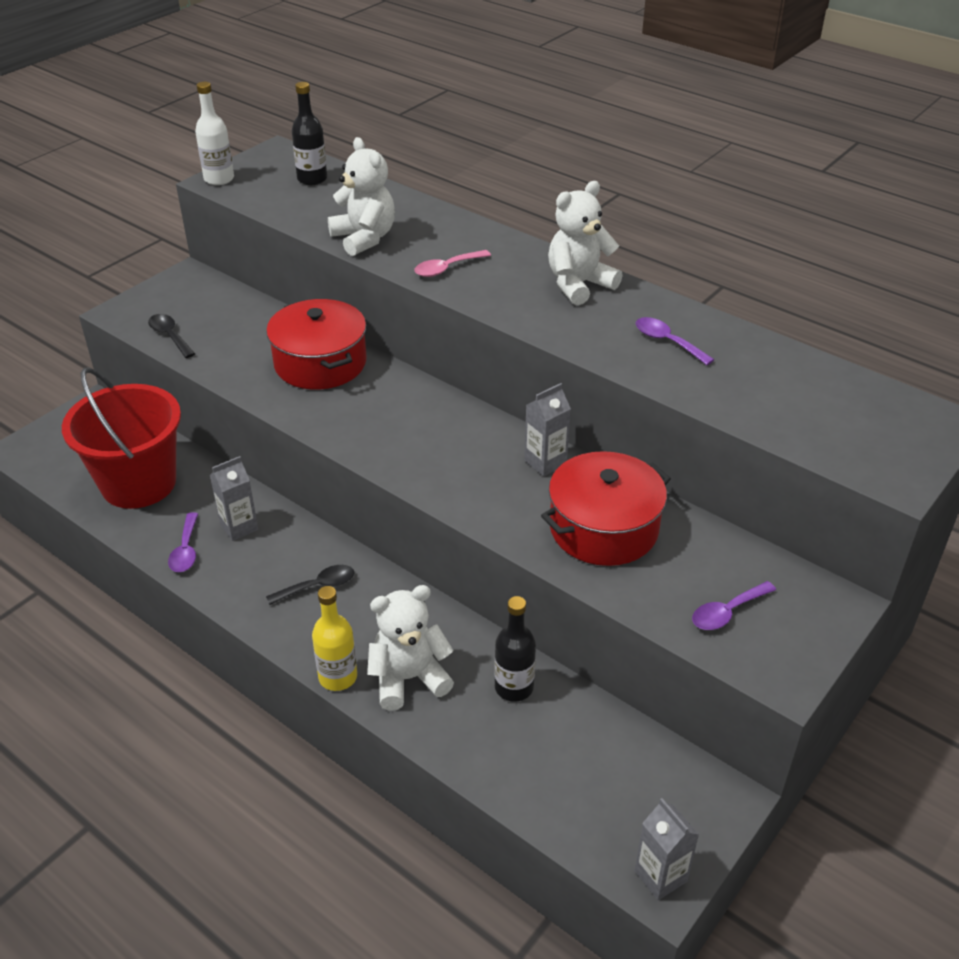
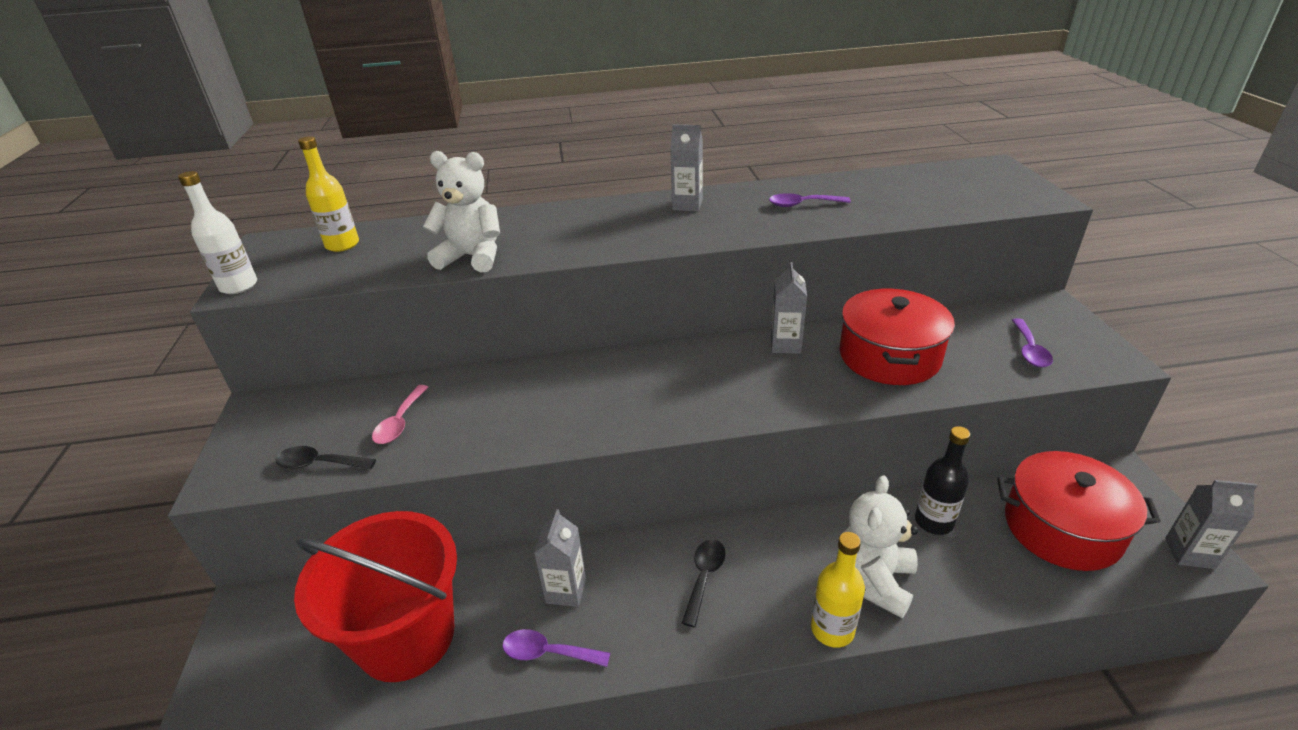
camera: 45 degrees left, 5 degrees down
purple spoon [168,512,198,572] -> purple spoon turned 150 degrees clockwise [502,629,610,667]
red pot [266,299,367,390] -> red pot moved to [997,451,1161,571]
black bottle [292,82,327,185] -> yellow bottle [298,136,359,252]
pink spoon [414,250,491,277] -> pink spoon moved to [372,385,428,444]
white teddy bear [548,181,623,305] -> grey carton [670,125,703,211]

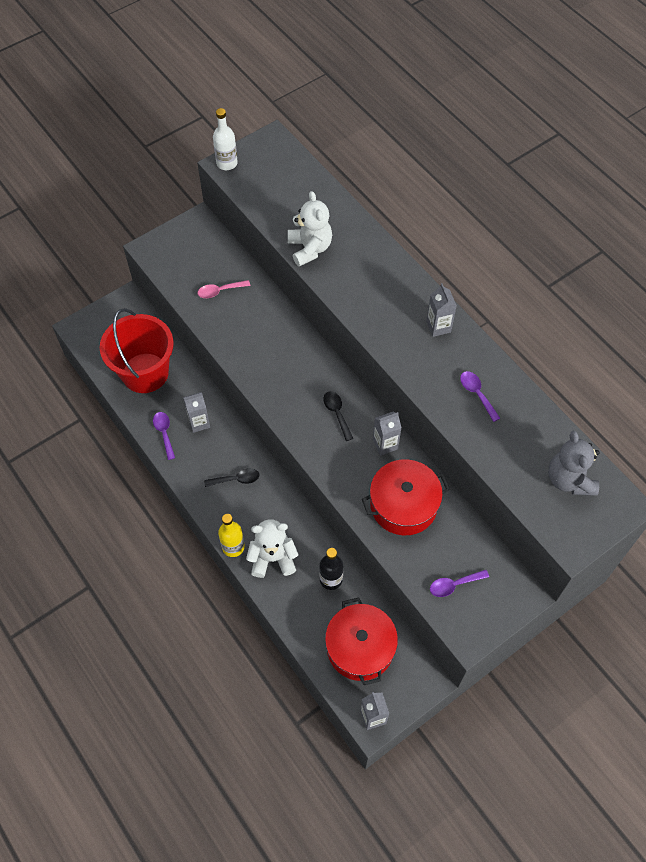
camera: 60 degrees right, 25 degrees up
black spoon [276,446,376,469] -> black spoon moved to [323,391,353,441]
yellow bottle [298,136,359,252] -> none
none -> grey teddy bear [548,431,600,496]

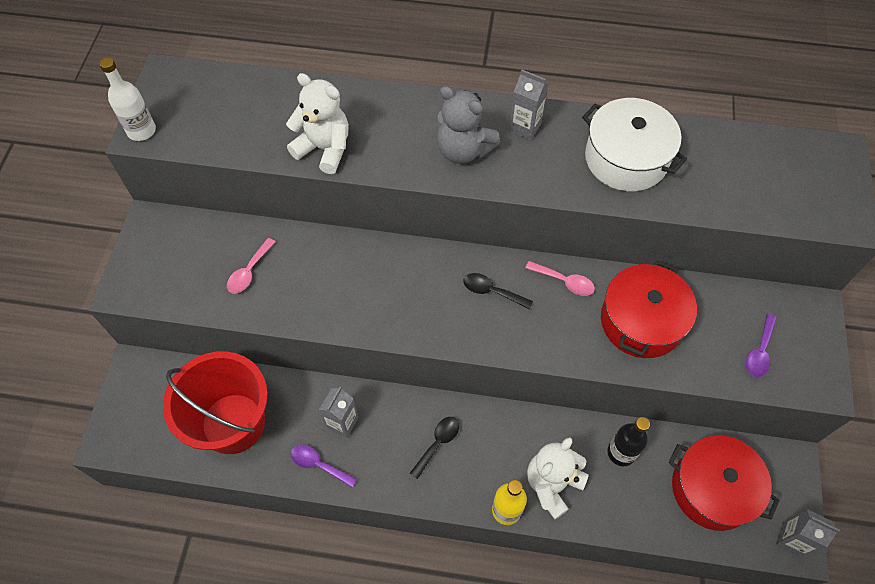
camera: 45 degrees left, 0 degrees up
grey carton [373,412,402,456] -> pink spoon [525,261,595,296]
purple spoon [460,371,500,422] -> white pot [582,98,687,191]
grey teddy bear [548,431,600,496] -> grey teddy bear moved to [437,86,500,164]

